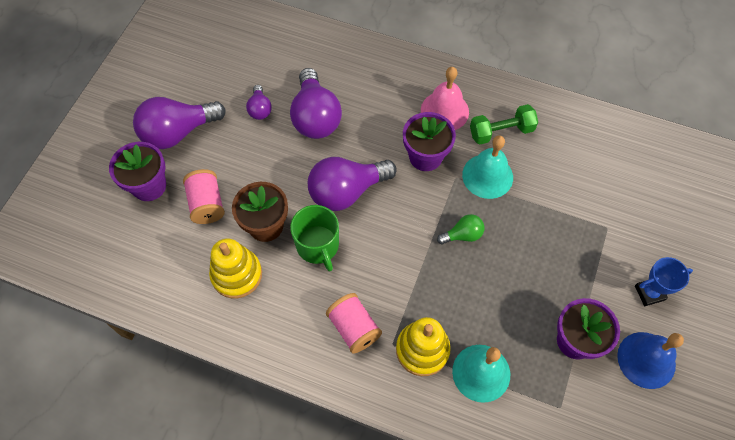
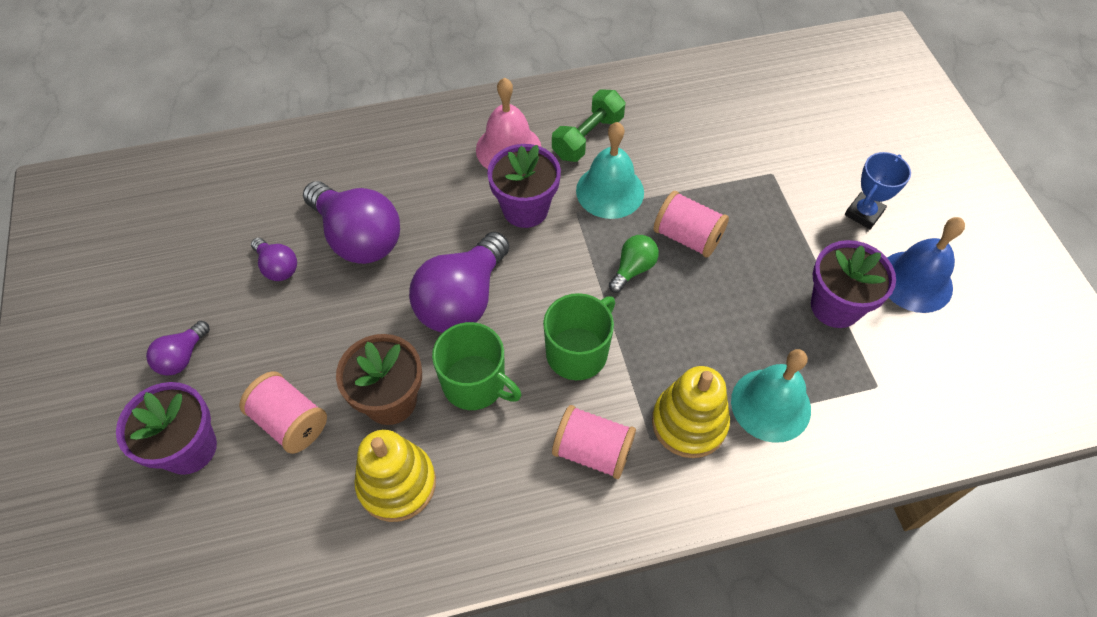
camera: 35 degrees left, 5 degrees down
purple light bulb [133,97,226,149] -> purple light bulb [146,321,210,376], size x0.50
none -> green mug [543,293,615,380]
none -> pink spool [654,191,729,258]

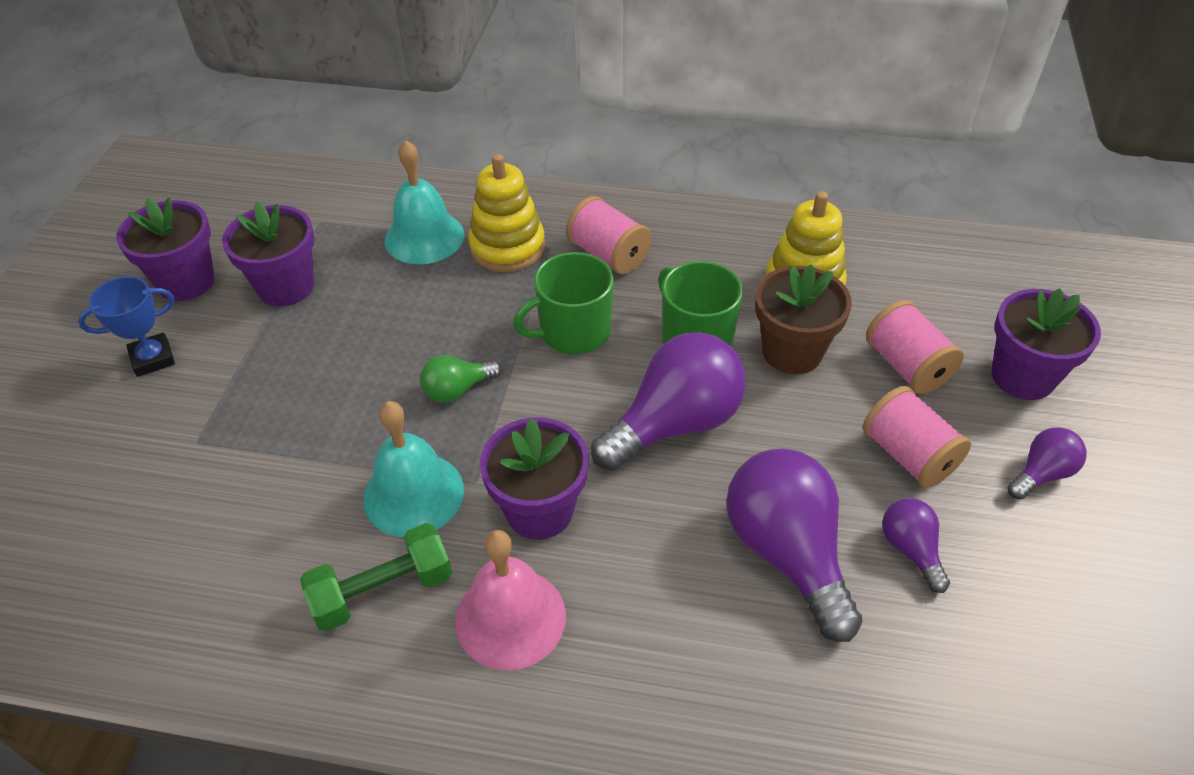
camera: 155 degrees left, 10 degrees down
pink spool [654,191,729,258] -> pink spool moved to [863,386,971,488]
blue bell [887,217,965,313] -> purple flower pot [116,197,215,301]

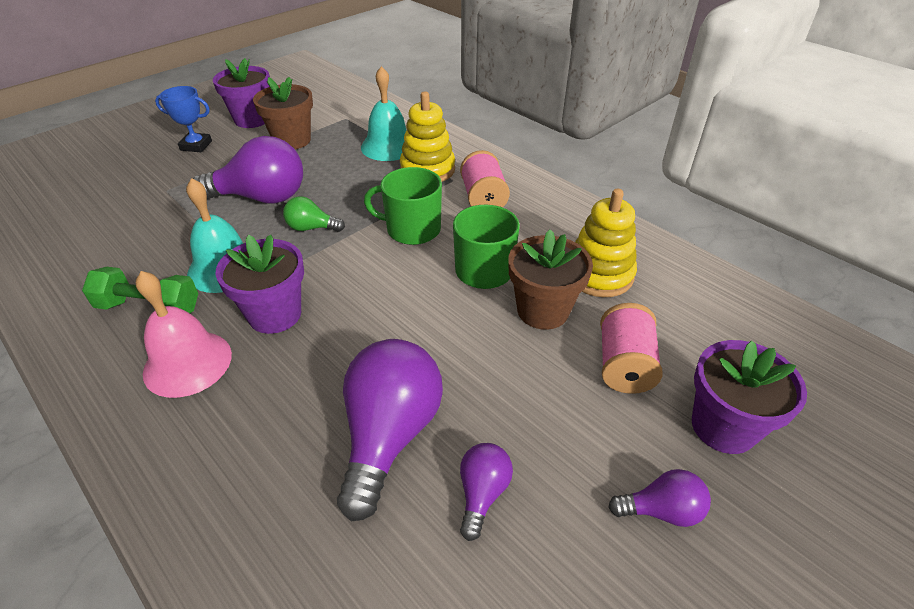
camera: 35 degrees right, 5 degrees down
purple flower pot [222,201,314,307] -> brown flower pot [253,77,313,149]
purple light bulb [591,332,746,471] -> purple light bulb moved to [193,136,303,204]
pink spool [863,386,971,488] -> none

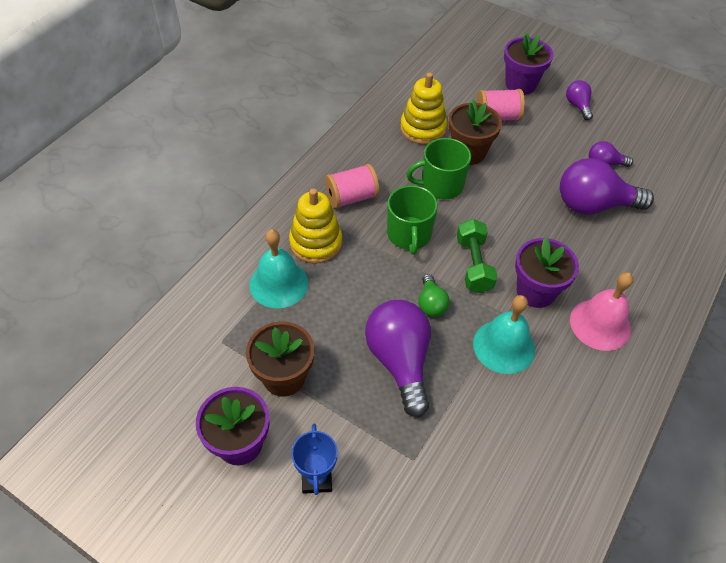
camera: 105 degrees left, 10 degrees up
green dumbbell [82,267,198,313] -> green dumbbell moved to [457,219,497,293]

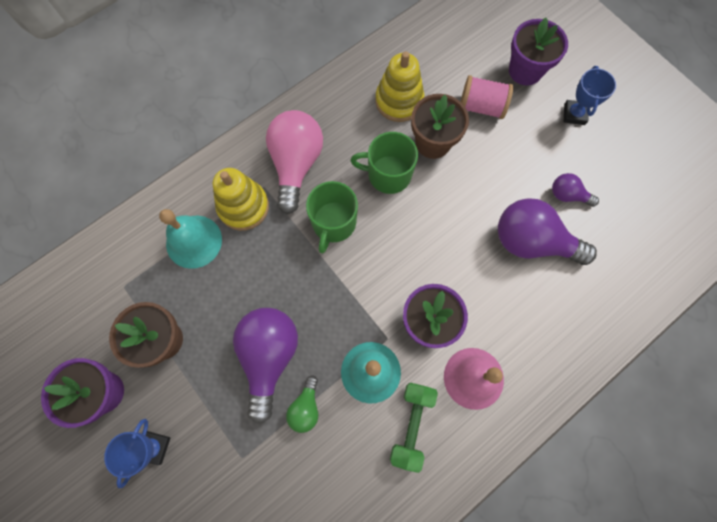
camera: 20 degrees right, 20 degrees up
pink spool [325,164,380,209] -> pink light bulb [266,110,323,214]
green light bulb [418,274,450,317] -> green light bulb moved to [286,375,318,433]
green dumbbell [457,219,497,293] -> green dumbbell moved to [390,383,438,473]
purple light bulb [566,80,593,120] -> blue trophy [564,66,616,125]

